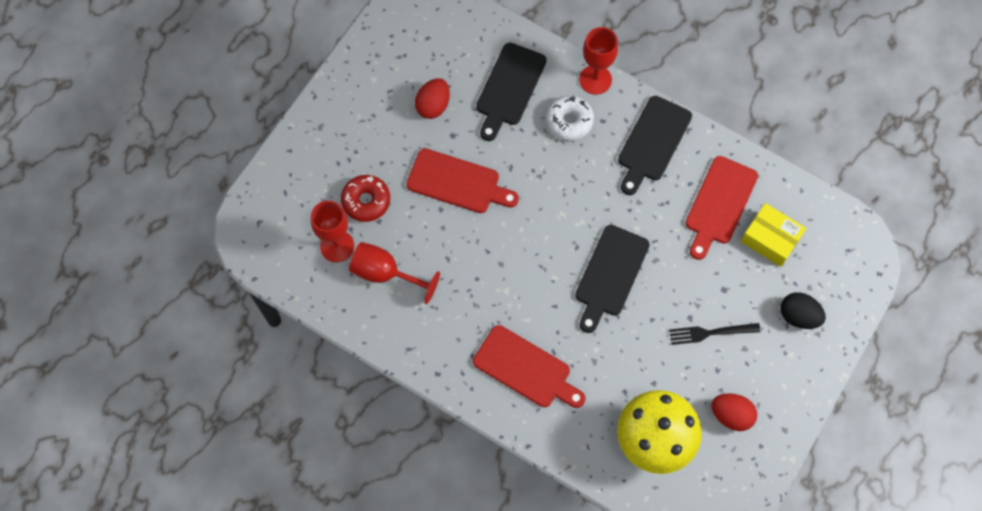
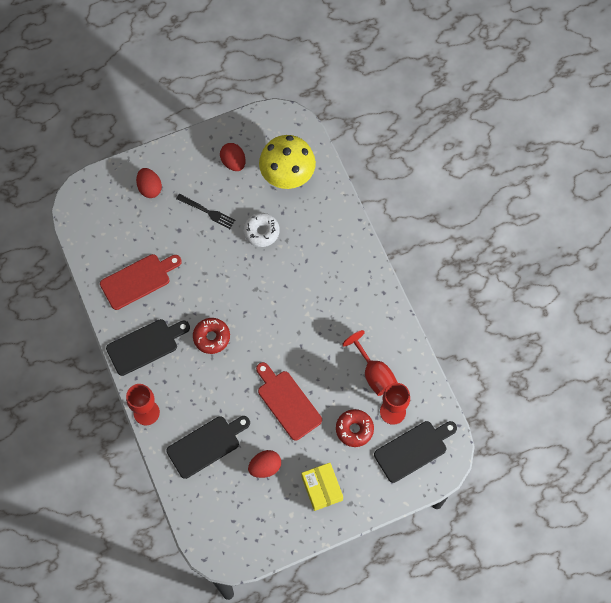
camera: 145 degrees left, 0 degrees up
red cutting board [473,325,586,408] -> none
white donut [546,95,594,141] -> white donut moved to [243,213,280,247]
black cutting board [575,225,650,333] -> black cutting board moved to [374,421,457,483]
yellow box [741,203,806,267] -> yellow box moved to [302,463,343,511]
black egg [781,292,826,329] -> red egg [136,168,162,198]
none -> red donut [193,318,230,354]

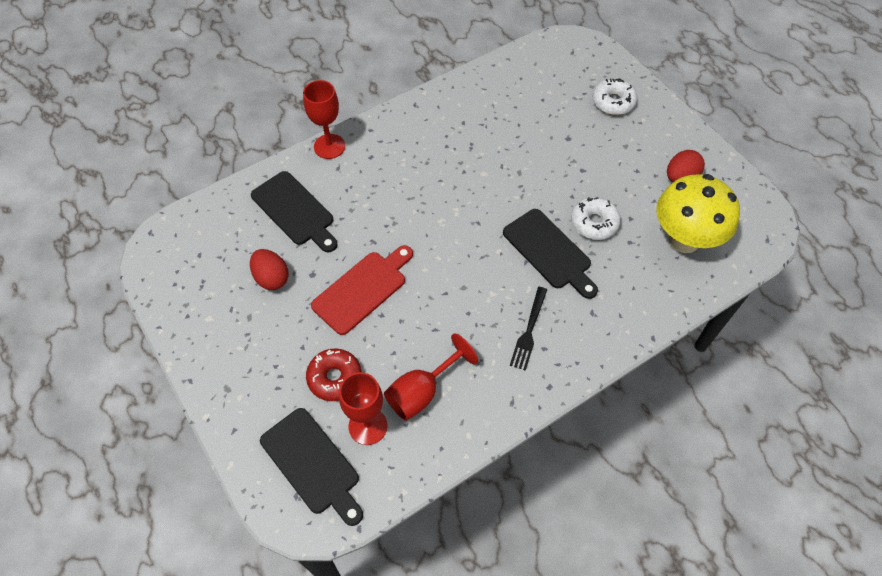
camera: 80 degrees right, 10 degrees down
red cutting board [100,254,182,310] -> none
black cutting board [106,319,190,376] -> black cutting board moved to [503,209,598,299]
red egg [136,168,162,198] -> white donut [592,78,637,115]
black fork [176,194,235,229] -> black fork moved to [510,287,547,371]
red donut [193,318,230,354] -> none
yellow box [302,463,343,511] -> none

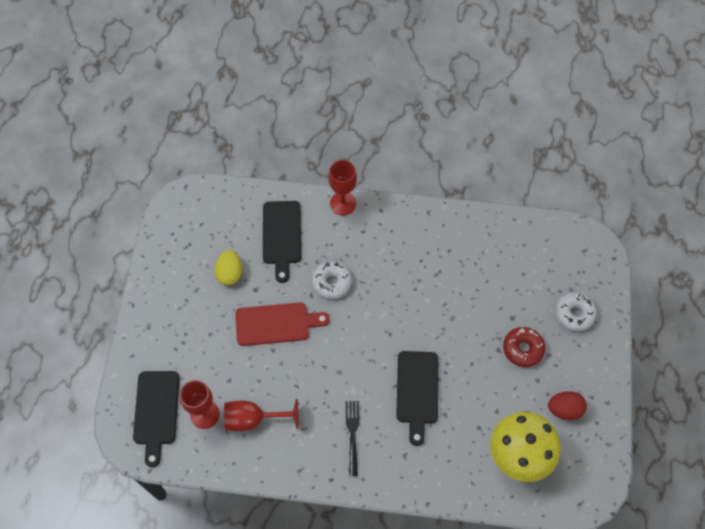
camera: 40 degrees right, 5 degrees up
red egg [250,249,289,290] -> yellow egg [215,250,242,285]
red donut [306,348,361,401] -> red donut moved to [503,327,545,367]
black fork [510,287,547,371] -> black fork turned 120 degrees clockwise [346,401,359,476]
white donut [571,197,621,240] -> white donut moved to [312,261,352,299]

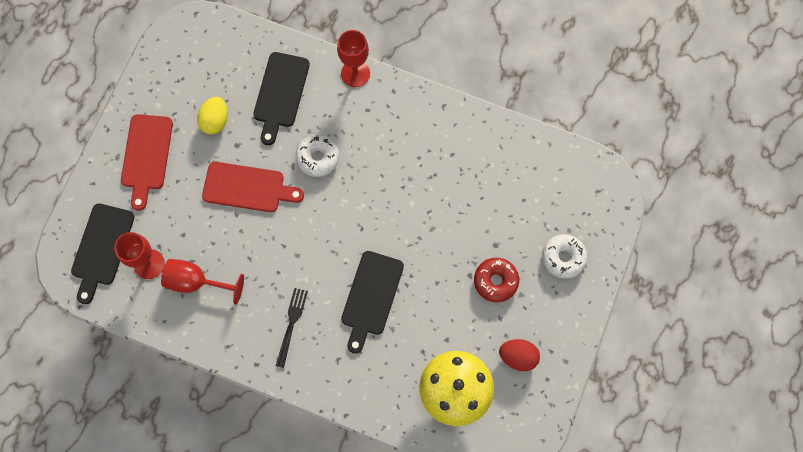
camera: 15 degrees right, 10 degrees up
none -> red cutting board [121,114,173,211]

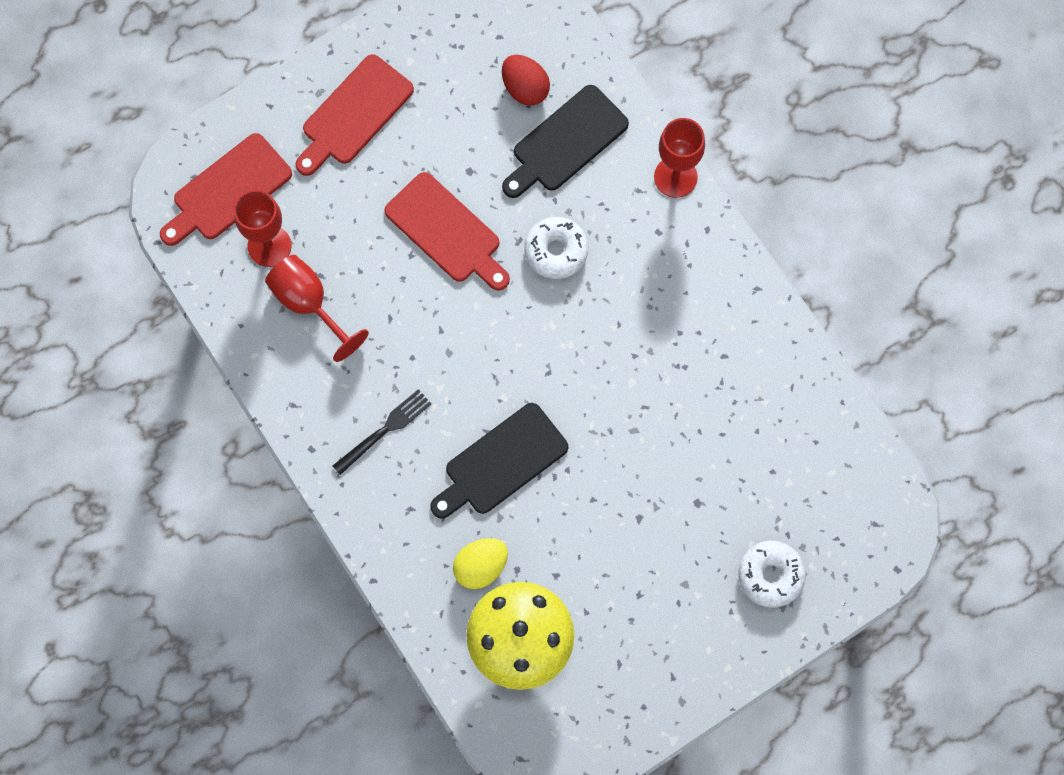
camera: 35 degrees right, 0 degrees up
black cutting board [71,203,135,304] -> red cutting board [160,133,292,246]
yellow egg [197,97,228,135] -> yellow egg moved to [453,538,508,589]
red donut [474,258,519,302] -> none
red egg [499,339,540,371] -> red egg moved to [502,55,550,106]

